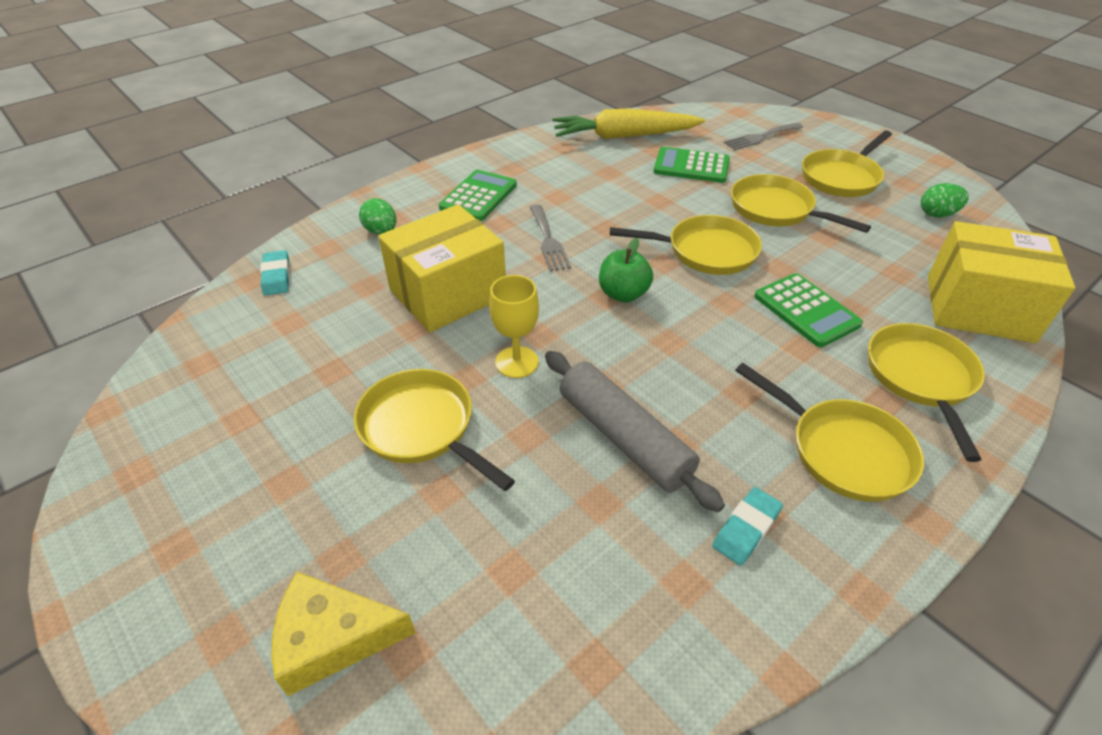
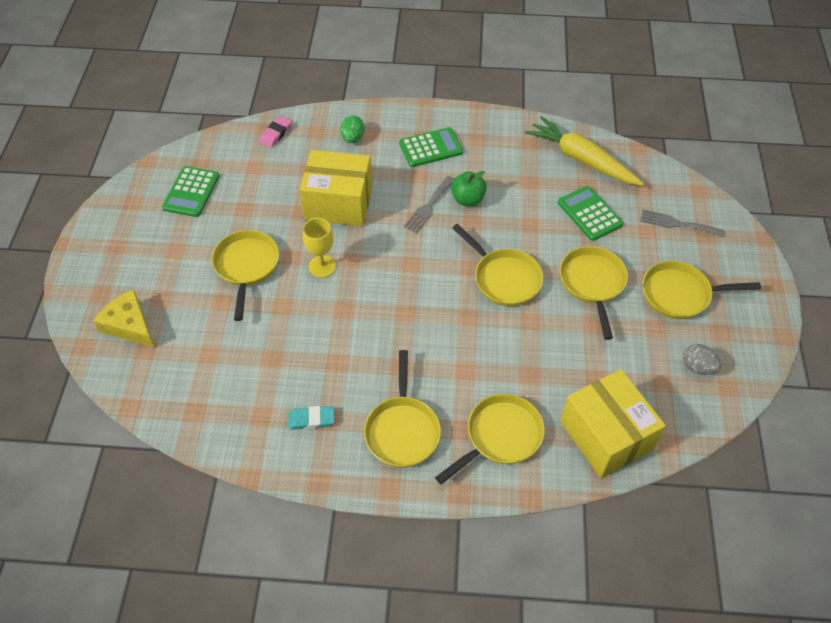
camera: 45 degrees right, 10 degrees up
turquoise eraser [260,250,290,296] -> pink eraser [259,116,292,148]
grey rolling pin [545,351,725,512] -> none
green apple [599,238,653,302] -> green apple moved to [451,171,487,206]
green calculator [754,273,863,347] -> green calculator moved to [162,166,219,217]
green egg [921,183,969,218] -> grey egg [683,344,721,375]

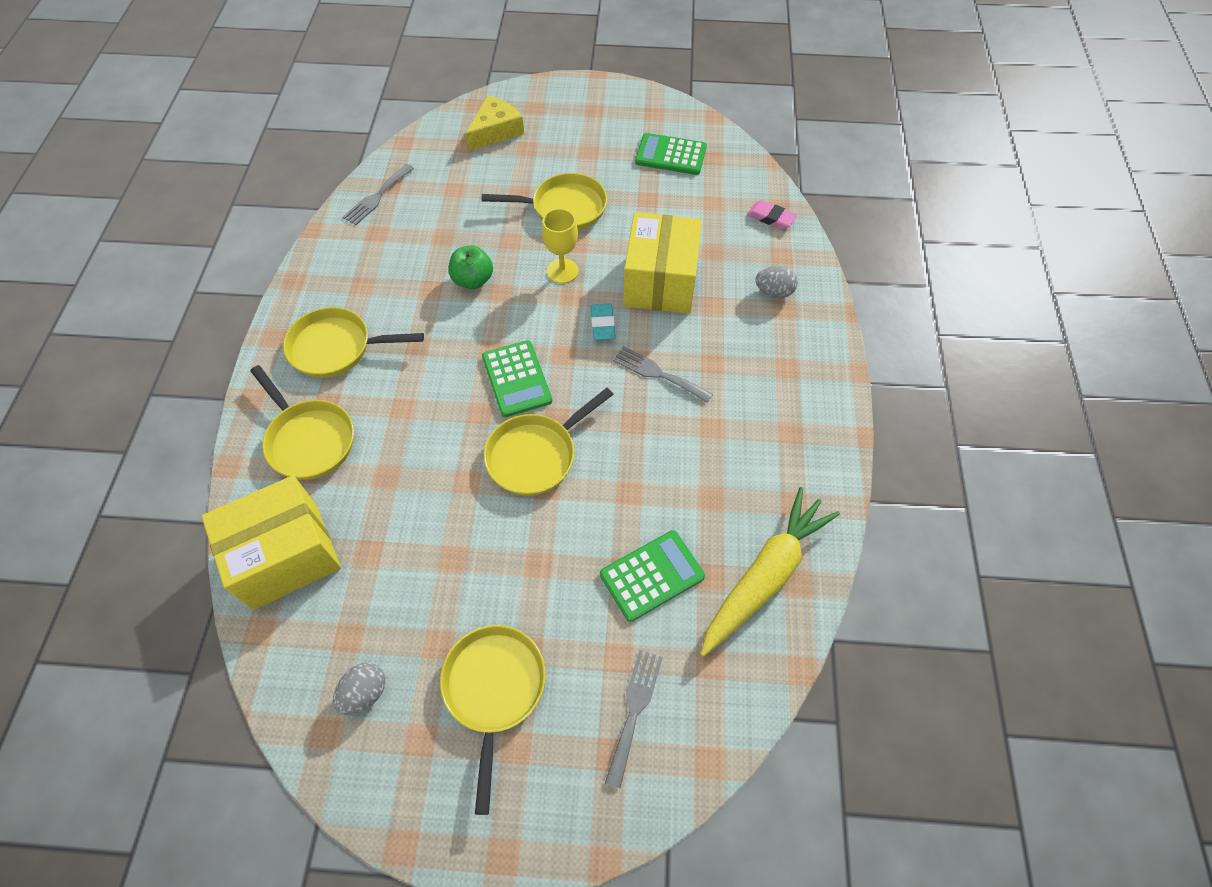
camera: 90 degrees right, 5 degrees up
turquoise eraser [288,406,335,430] -> turquoise eraser moved to [591,304,616,340]
green egg [341,116,364,143] -> grey egg [755,266,798,298]
green calculator [399,127,463,167] -> green calculator moved to [482,340,552,417]
green apple [451,171,487,206] -> green apple moved to [449,245,493,289]
yellow pan [559,246,628,340] -> none
none -> grey fork [343,164,414,225]

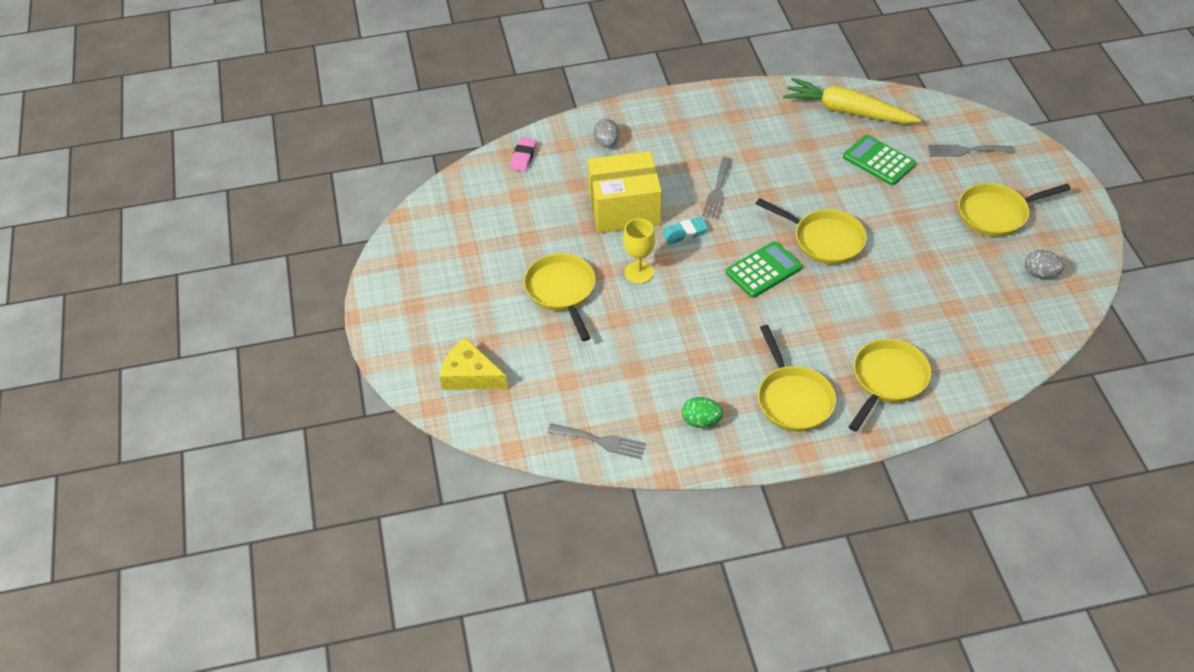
camera: 105 degrees left, 10 degrees down
yellow box [201,475,341,610] -> none
green apple [449,245,493,289] -> none
green calculator [635,133,707,175] -> none
none -> green egg [682,397,723,428]

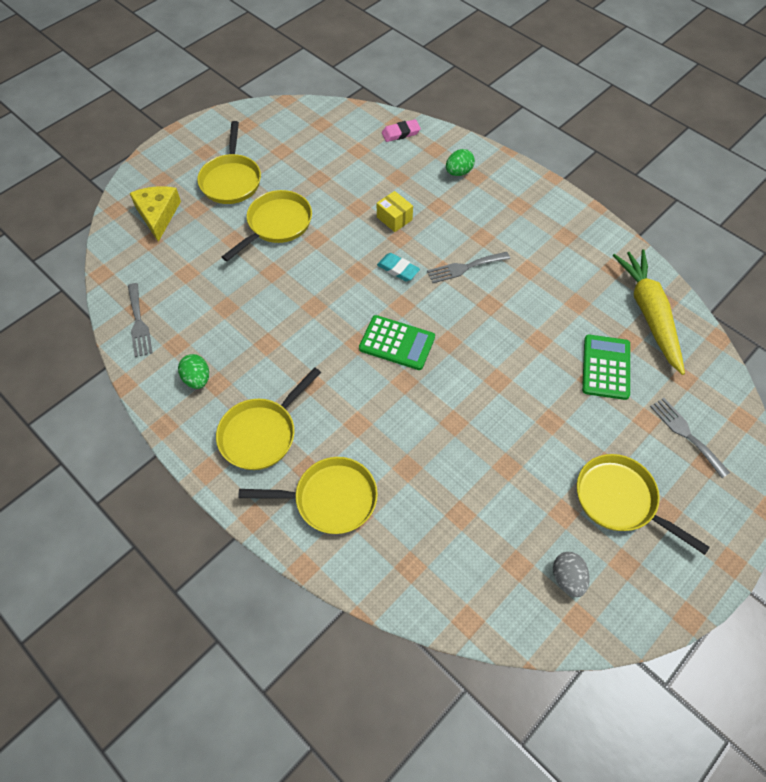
camera: 55 degrees right, 10 degrees up
yellow box [588,151,662,233] -> yellow box [377,191,413,232], size x0.45
grey egg [593,119,619,148] -> green egg [446,149,475,176]
yellow goblet [623,218,655,284] -> none
yellow pan [756,198,867,265] -> yellow pan moved to [197,121,261,204]

